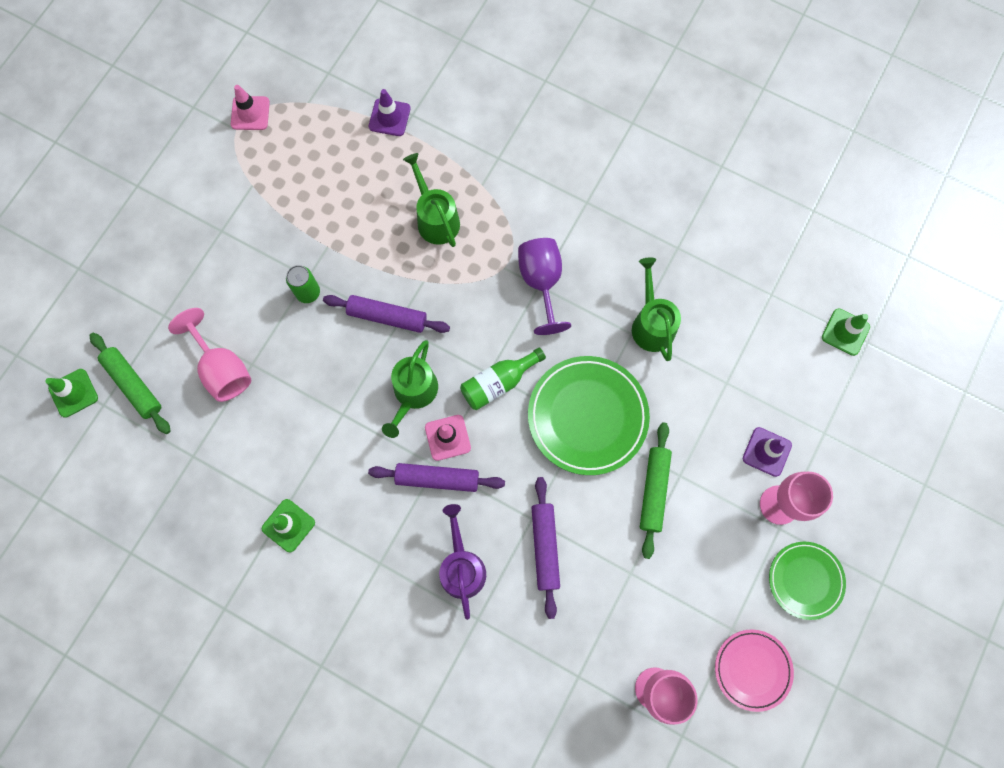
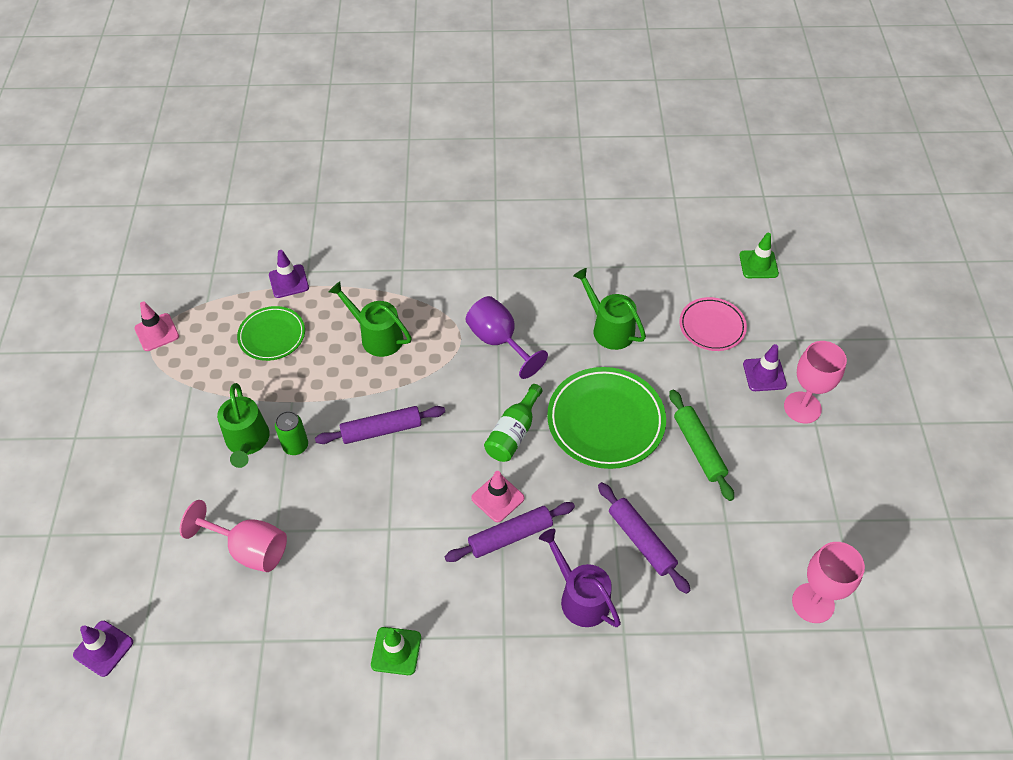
camera: 30 degrees left, 20 degrees down
green traffic cone [46,369,98,418] -> purple traffic cone [73,621,133,677]
green rolling pin [90,333,171,434] -> none
green watering can [382,340,438,438] -> green watering can moved to [217,383,270,468]
pink plate [715,629,794,712] -> pink plate moved to [679,297,747,351]
green plate [769,542,846,620] -> green plate moved to [237,306,305,361]

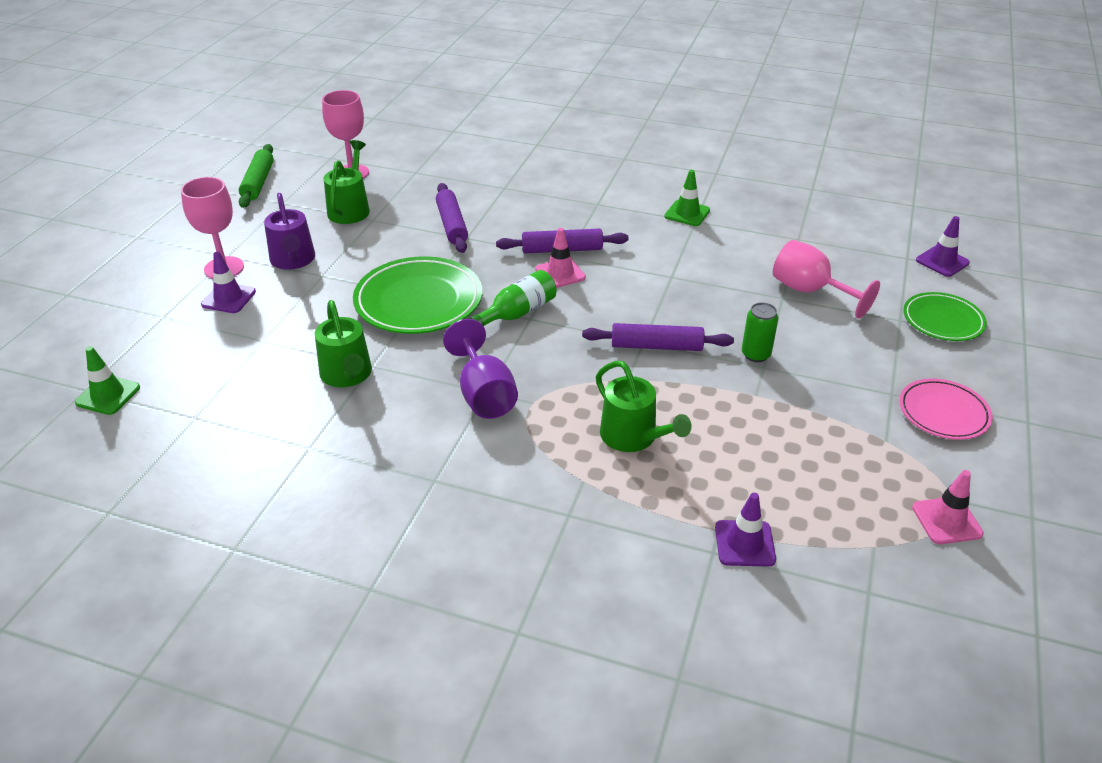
camera: 160 degrees left, 15 degrees down
green watering can [217,383,270,468] -> green watering can moved to [324,140,370,224]
green plate [237,306,305,361] -> green plate moved to [903,292,987,341]
purple watering can [539,529,621,627] -> purple watering can moved to [264,193,315,269]
green rolling pin [669,390,734,501] -> green rolling pin moved to [239,144,274,208]
pink plate [679,297,747,351] -> pink plate moved to [899,378,993,440]

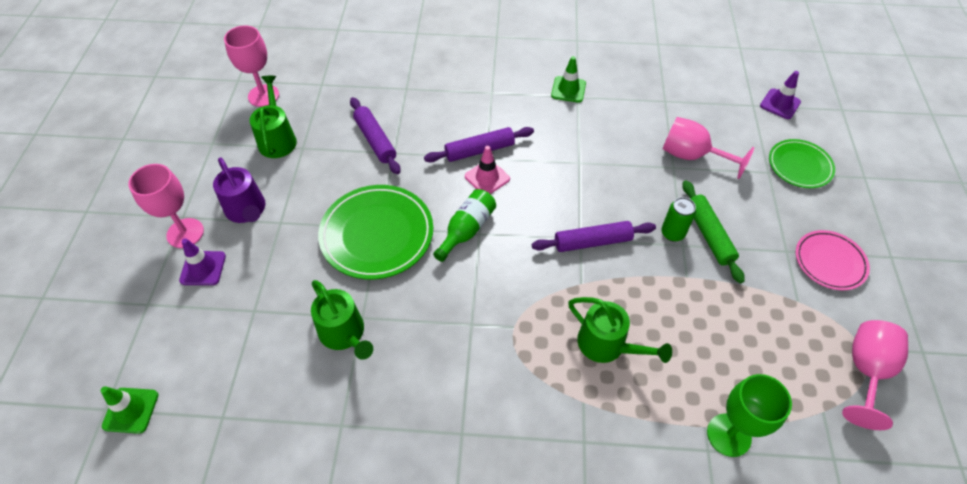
camera: 15 degrees left, 15 degrees up
green rolling pin [239,144,274,208] -> green rolling pin moved to [682,180,745,283]
purple goblet [443,319,518,419] -> none
purple traffic cone [715,493,776,566] -> green goblet [707,374,792,457]
pink traffic cone [912,470,984,544] -> pink goblet [842,320,908,430]

